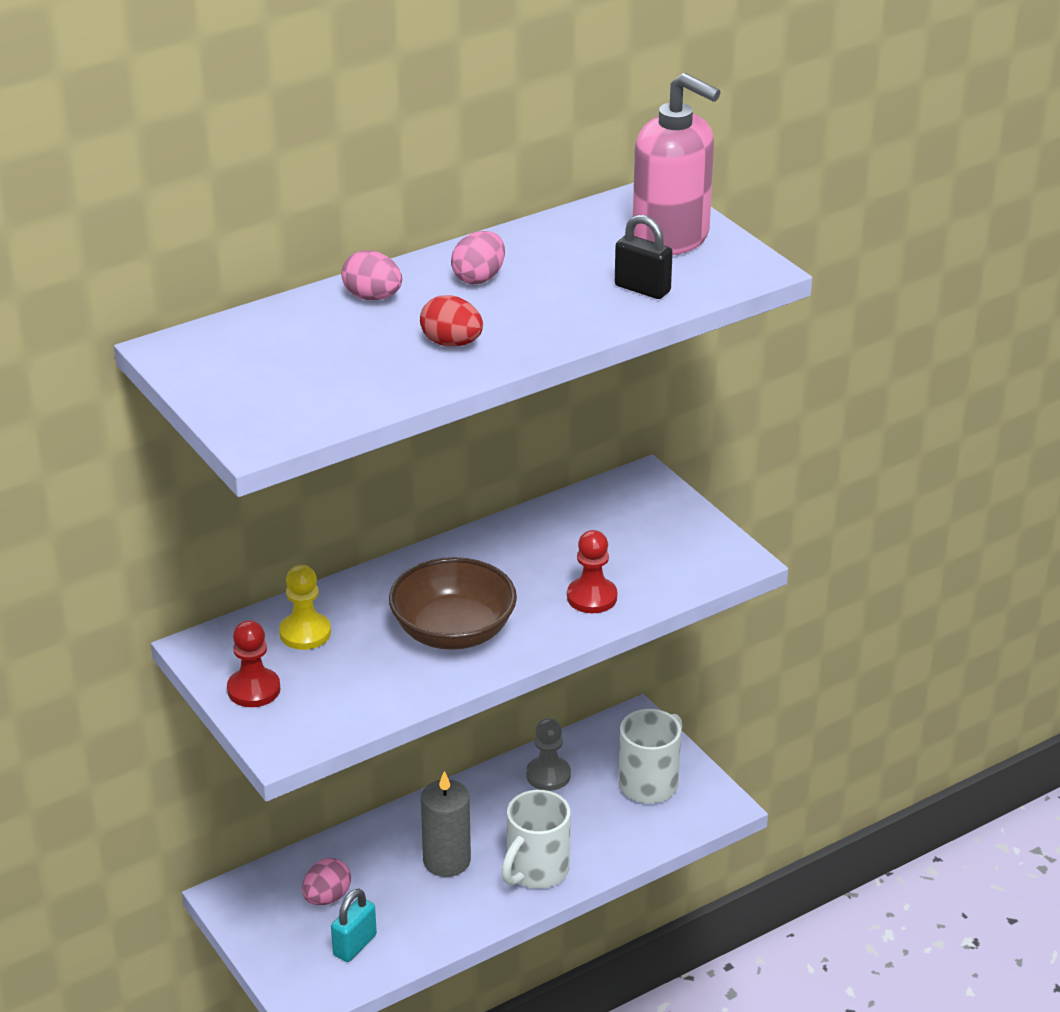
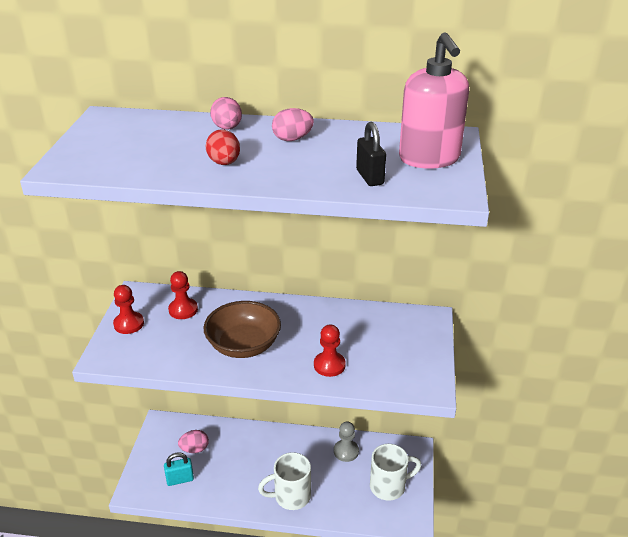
camera: 40 degrees right, 0 degrees up
yellow pawn [279,565,331,650] -> red pawn [168,271,198,319]
grey candle [421,771,471,877] -> none

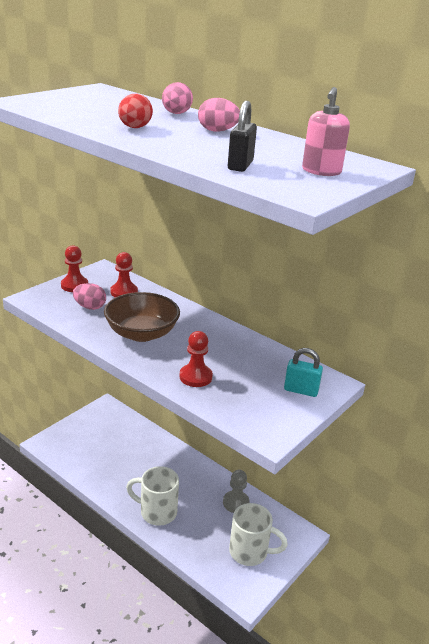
camera: 30 degrees right, 5 degrees down
turquoise padlock [164,452,194,486] -> turquoise padlock moved to [284,348,323,397]
pink egg [178,430,209,453] -> pink egg moved to [73,283,106,310]
pink soap dispenser [399,32,469,169] -> pink soap dispenser [302,87,350,176], size x0.57

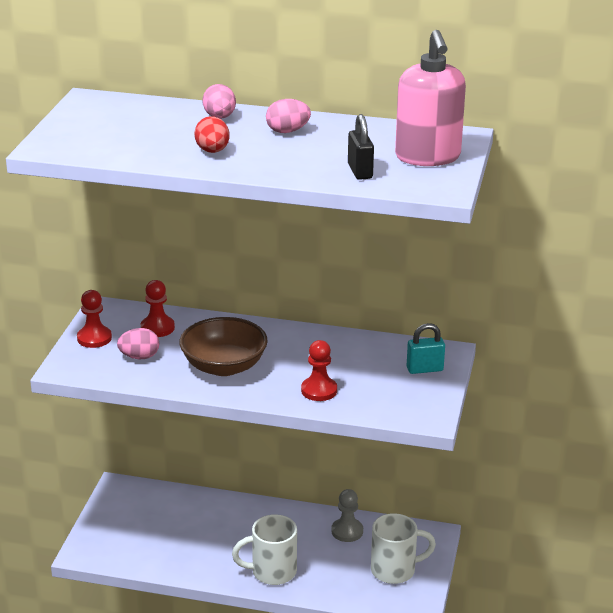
camera: 25 degrees left, 0 degrees up
pink soap dispenser [302,87,350,176] -> pink soap dispenser [395,30,466,166], size x1.74

